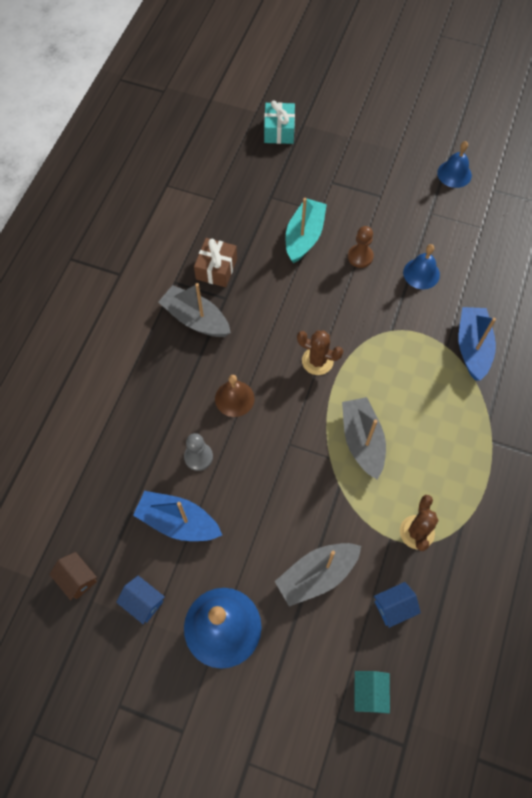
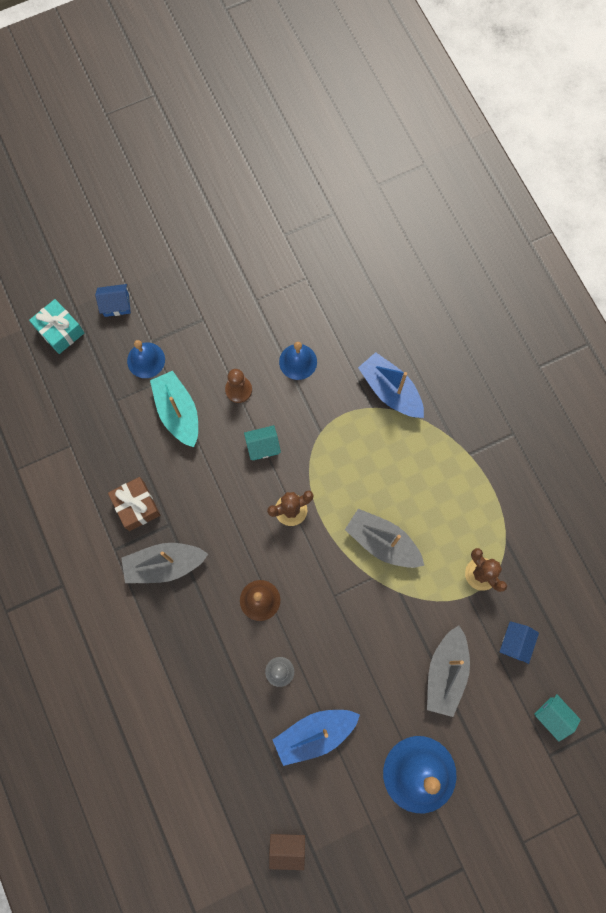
camera: 45 degrees left, 10 degrees up
blue house [116,576,165,624] -> blue house moved to [95,284,131,317]
blue bell [437,141,472,188] -> blue bell moved to [127,340,165,378]
none -> turquoise house [244,425,281,460]

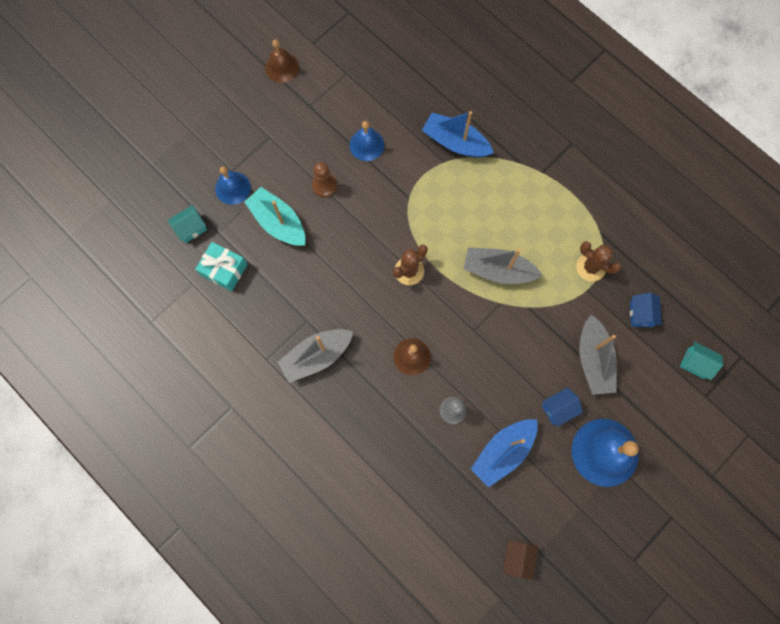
camera: 20 degrees left, 0 degrees up
turquoise gift [29,299,84,354] -> turquoise gift moved to [195,242,248,291]
blue house [95,284,131,317] -> blue house moved to [542,387,583,427]
brown gift [108,477,160,531] -> none
turquoise house [244,425,281,460] -> turquoise house moved to [168,205,207,243]
brown house [269,834,305,870] -> brown house turned 60 degrees counterclockwise [503,540,538,579]
none -> brown bell [265,39,299,83]

